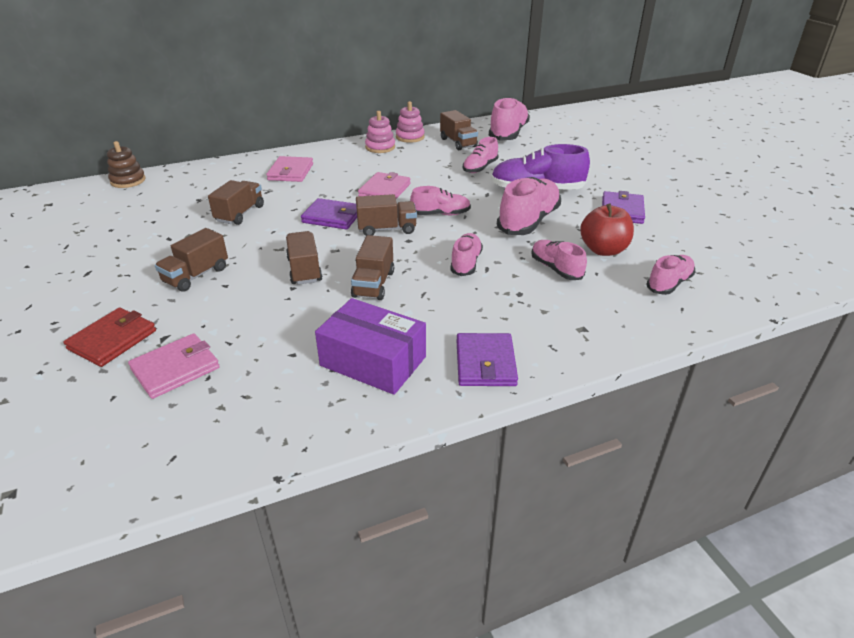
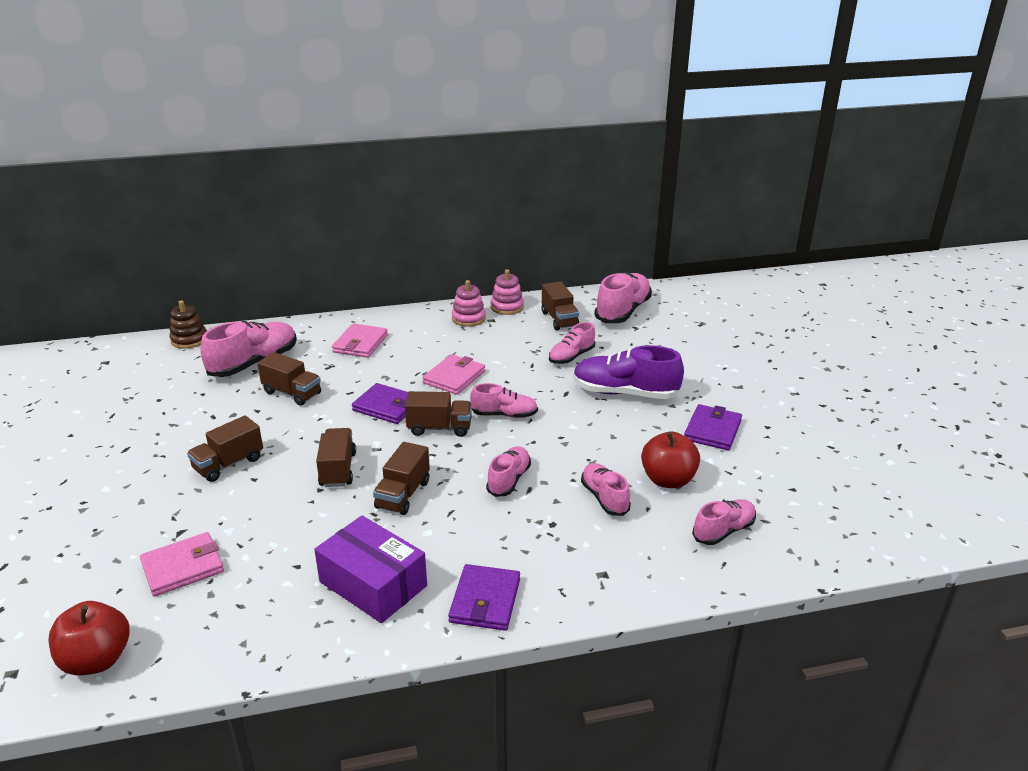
camera: 10 degrees right, 5 degrees down
red wallet [64,308,156,367] -> none
brown truck [208,180,264,225] -> brown truck turned 90 degrees clockwise [257,352,321,406]
pink shoe [497,177,561,235] -> pink shoe moved to [201,321,297,377]
none -> red apple [49,601,129,675]

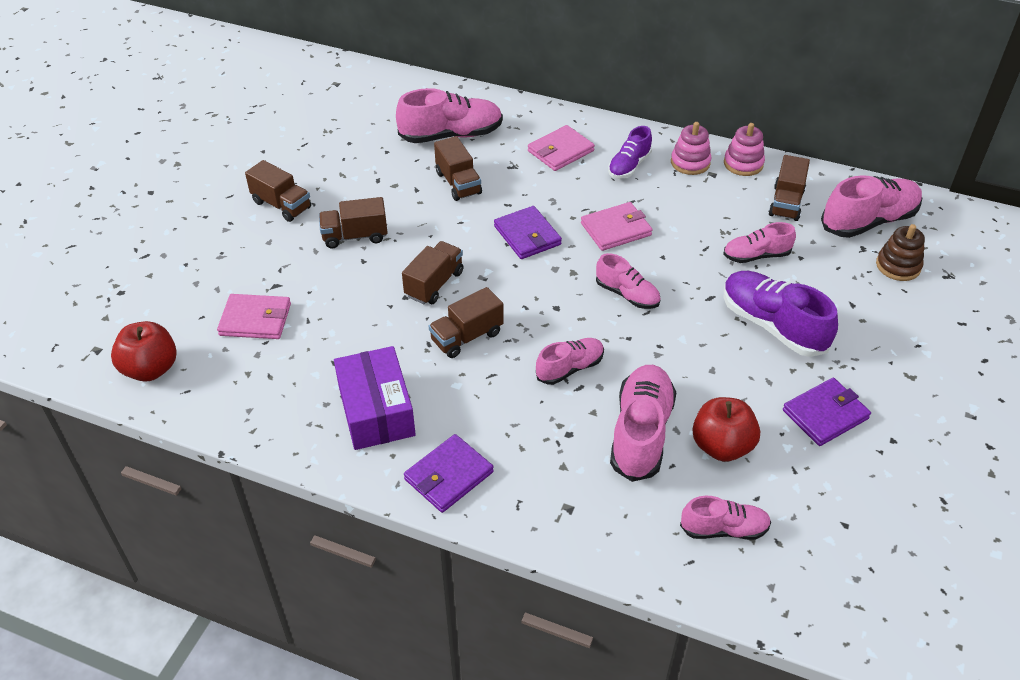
camera: 35 degrees right, 15 degrees up
brown stacking toy [169,300,207,349] -> brown stacking toy moved to [876,224,925,281]
brown truck [405,391,472,437] -> brown truck moved to [245,160,311,222]
pink shoe [581,463,631,516] -> pink shoe [610,365,677,482], size x1.67
none -> purple shoe [608,126,652,179]

